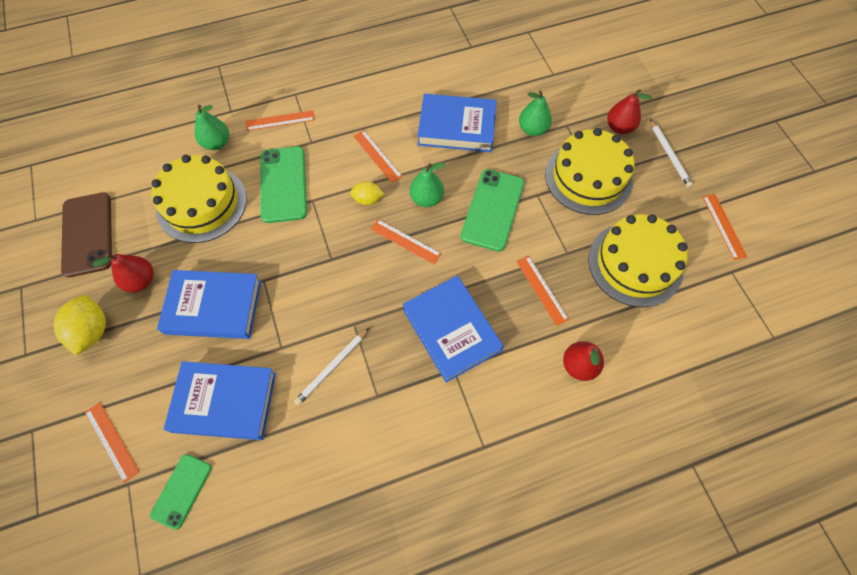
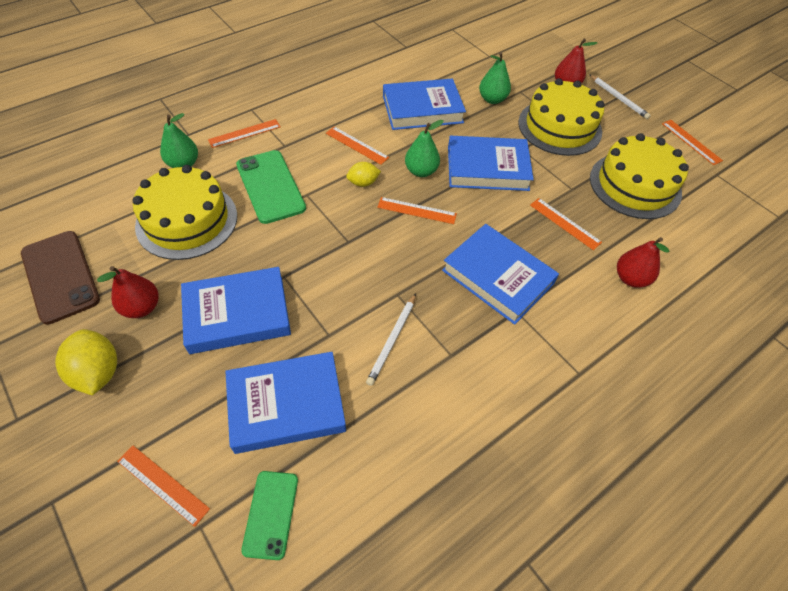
camera: 20 degrees left, 10 degrees down
green phone [461,169,524,252] -> blue book [448,136,534,191]

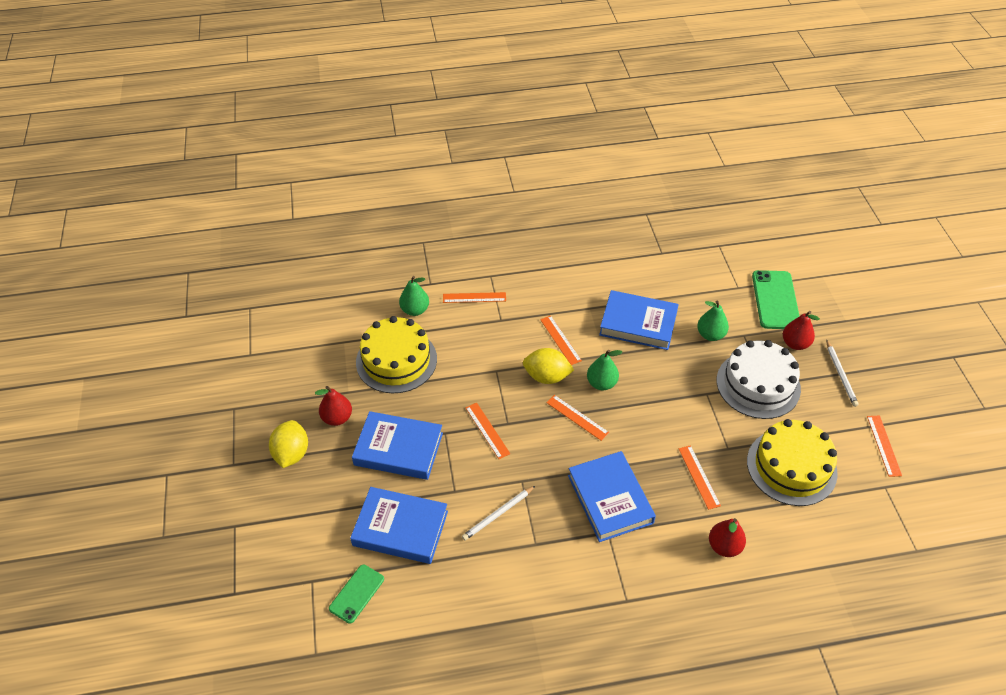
camera: 30 degrees right, 5 degrees down
brown phone [21,231,100,325] -> none
orange ruler [117,446,210,527] -> orange ruler moved to [466,403,511,459]
green phone [236,150,306,224] -> green phone moved to [752,270,799,329]
yellow lemon [346,162,381,187] -> yellow lemon [523,348,574,384], size x1.65
blue book [448,136,534,191] -> none
yellow cake [518,78,604,156] -> white cake [717,340,801,419]

